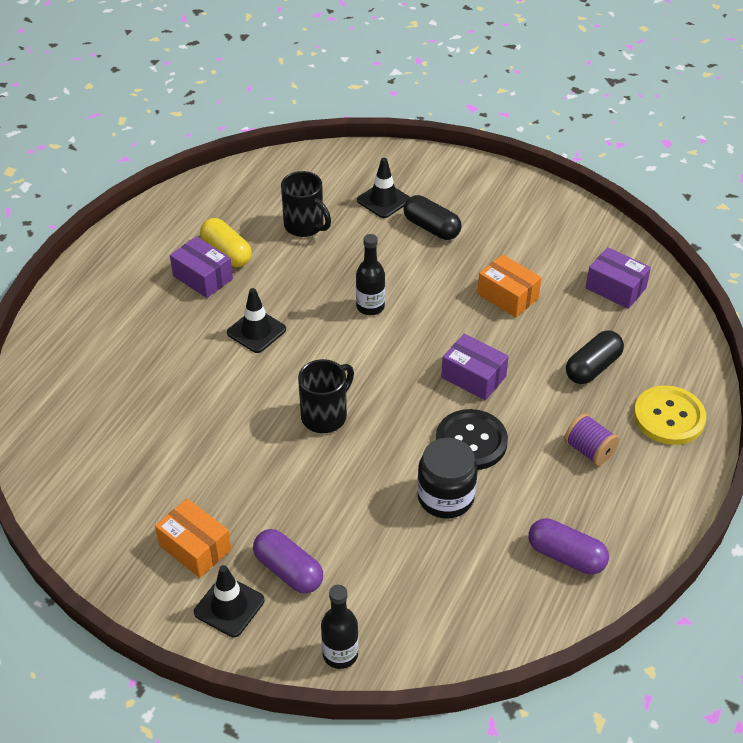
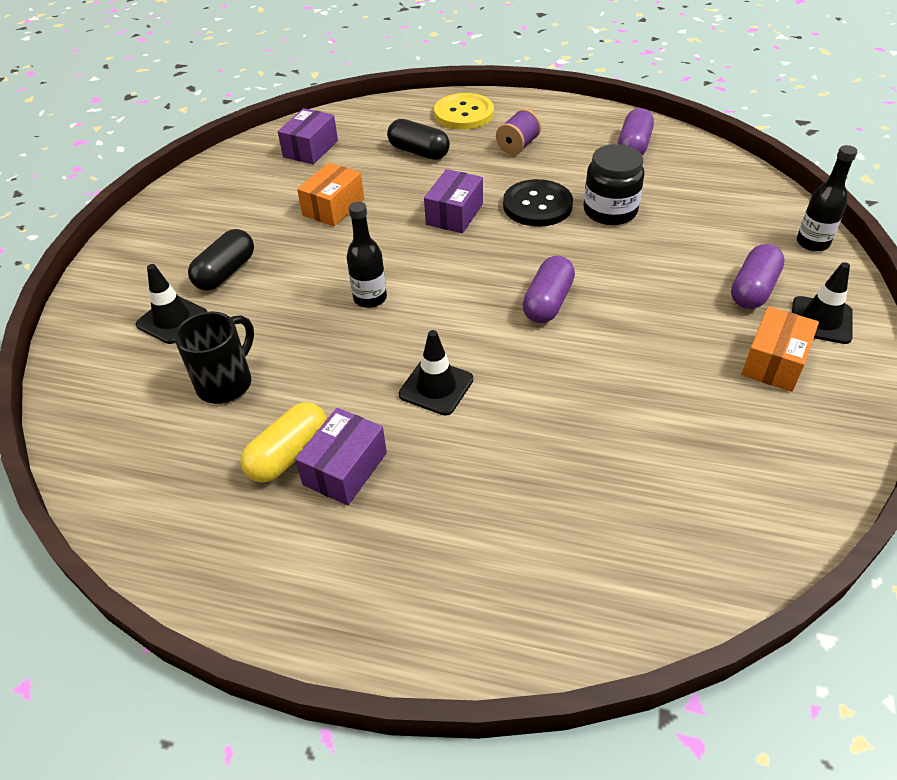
camera: 100 degrees left, 0 degrees up
black mug [298,359,354,433] -> purple capsule [522,256,575,323]

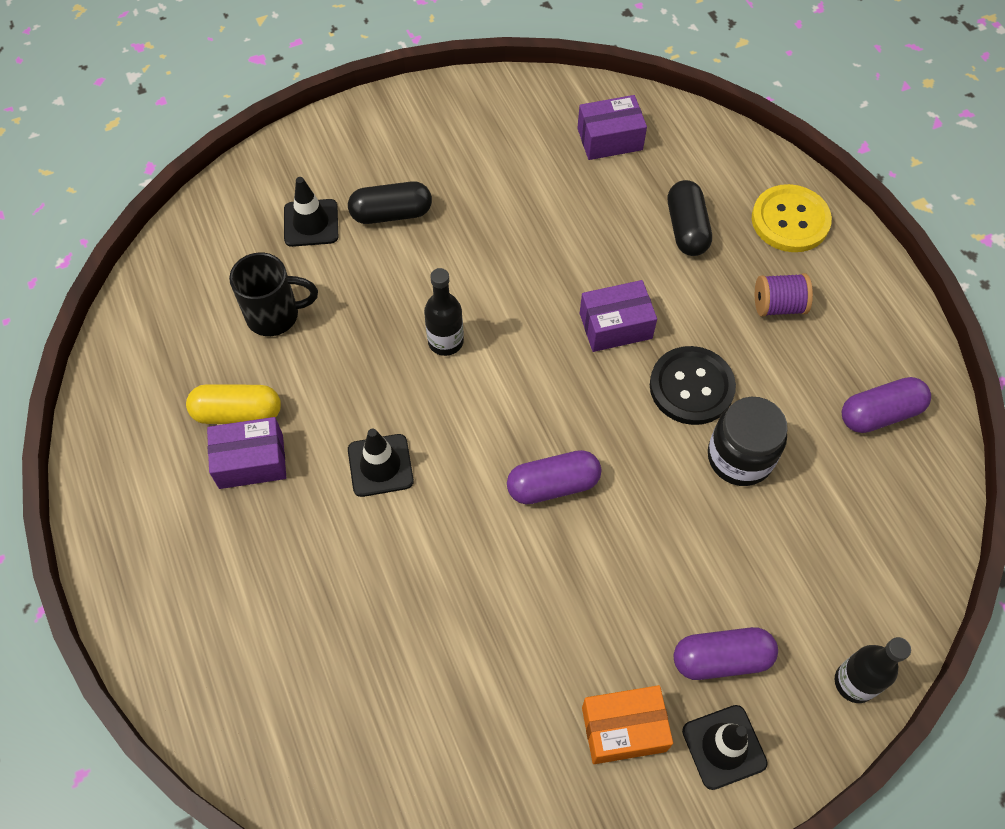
camera: 50 degrees right, 15 degrees up
orange box [297,163,364,226] -> none

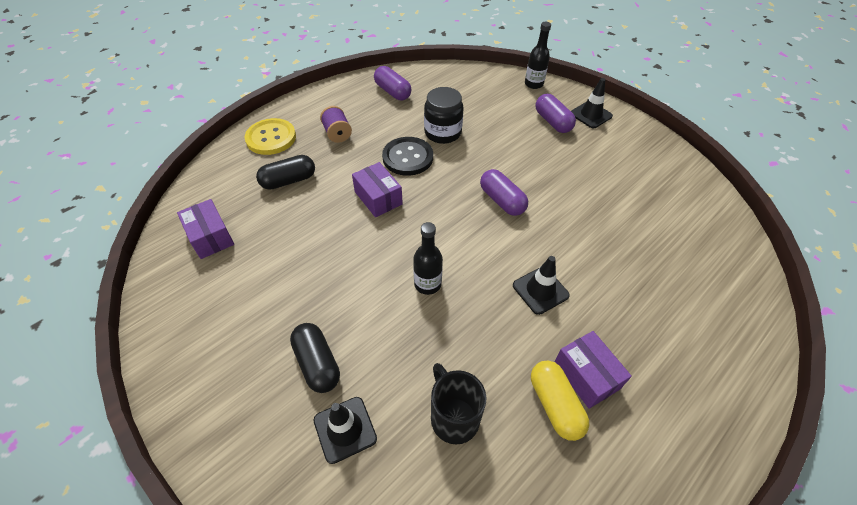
camera: 110 degrees left, 10 degrees down
orange box [582,685,673,764] -> none

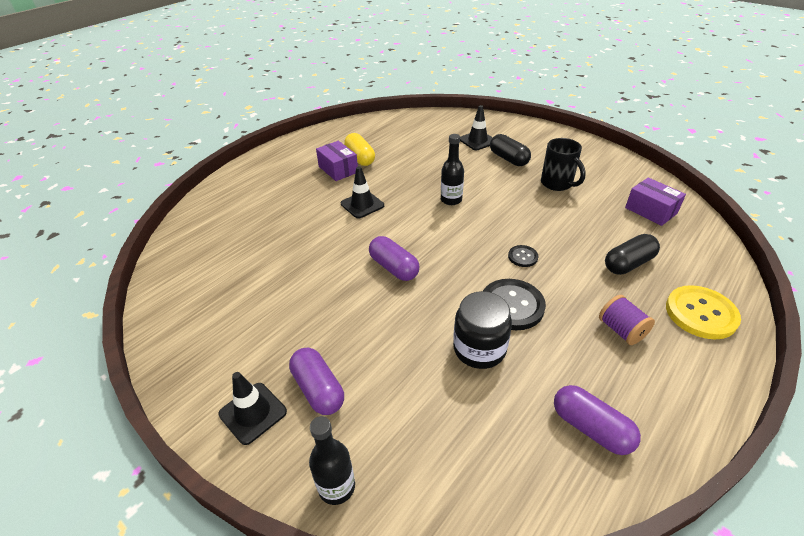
camera: 175 degrees right, 10 degrees down
purple box [352,162,403,217] -> black button [508,245,539,267]
black mug [431,363,486,444] -> black mug moved to [541,138,586,191]

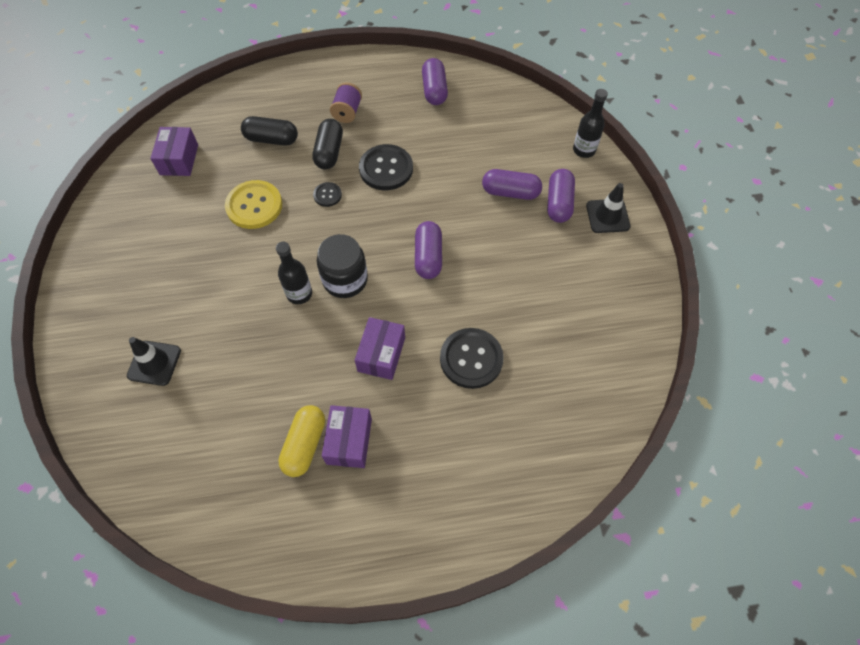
camera: 140 degrees left, 20 degrees up
black traffic cone [341,166,384,218] -> purple box [355,317,405,380]
black jar [453,291,512,369] -> black jar moved to [317,234,368,298]
black capsule [490,134,531,166] -> black capsule moved to [312,119,343,169]
black mug [541,138,586,191] -> none
yellow button [666,285,741,339] -> yellow button moved to [225,180,282,229]
none -> black button [440,328,504,389]
none -> purple capsule [482,169,542,200]

